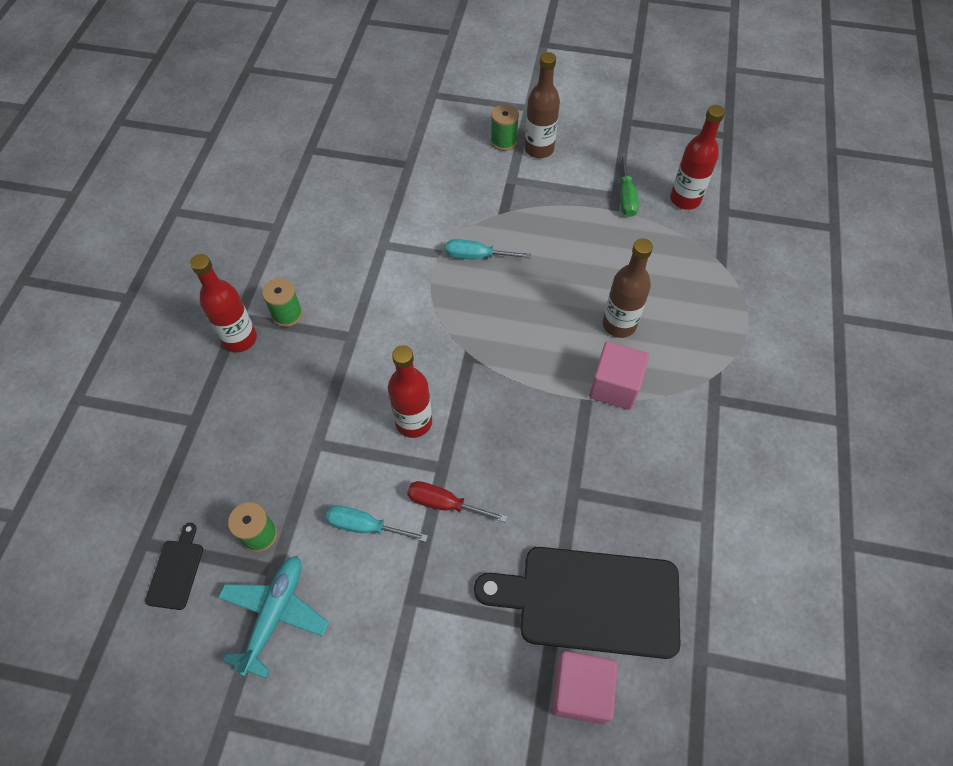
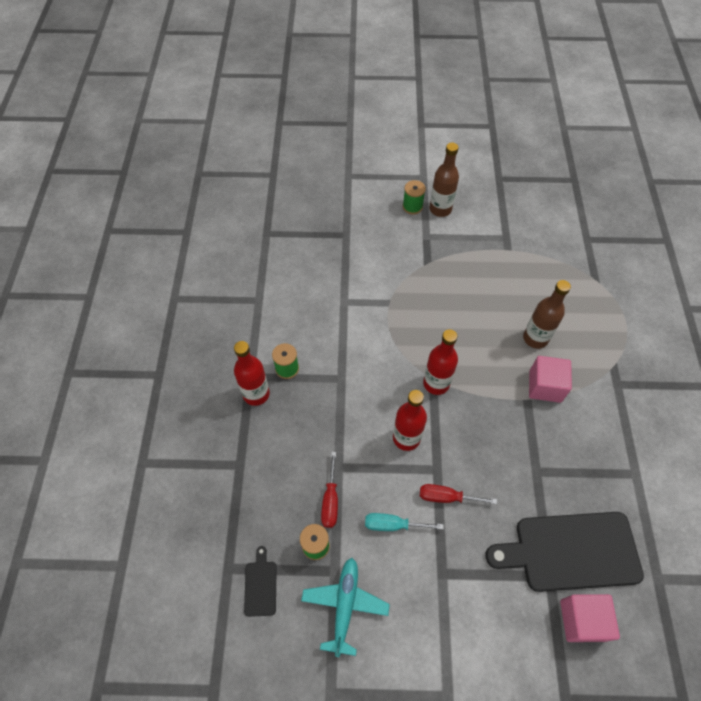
camera: 10 degrees left, 0 degrees up
turquoise screwdriver [446,239,531,259] -> none
green screwdriver [620,153,639,217] -> none
red bottle [670,105,725,210] -> red bottle moved to [423,329,458,395]
none -> red screwdriver [321,452,338,528]

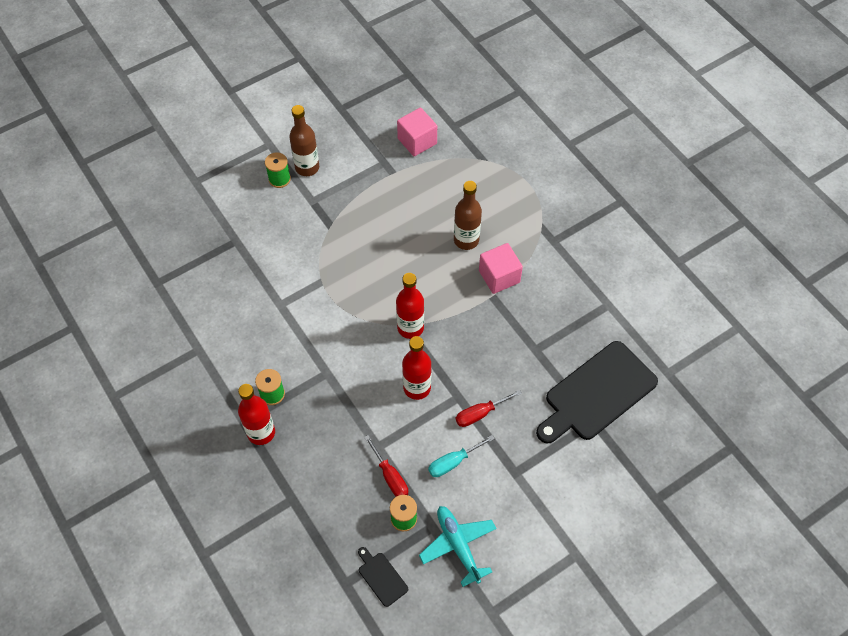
camera: 35 degrees left, 0 degrees up
pink cube [560,594,620,642] -> pink cube moved to [397,108,437,156]

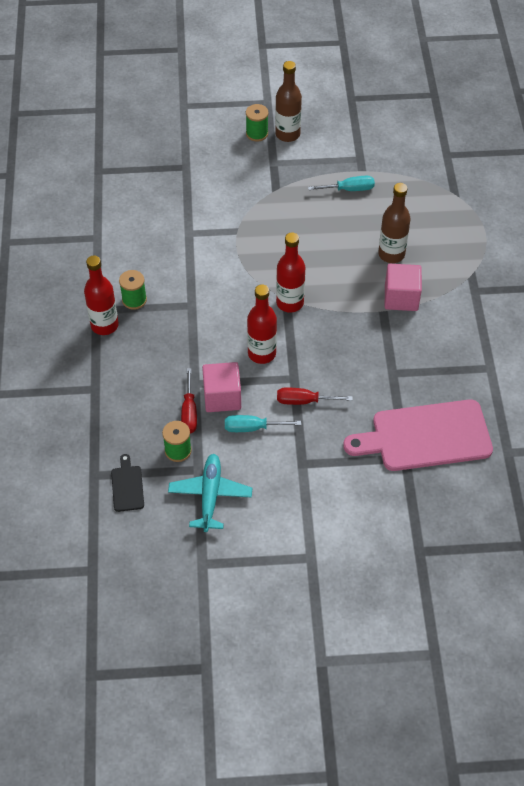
camera: 30 degrees right, 5 degrees down
pink cube [397,108,437,156] -> pink cube moved to [202,362,241,412]
black cutting board [536,341,658,443] -> pink cutting board [343,399,493,471]
none -> turquoise screwdriver [308,176,375,191]

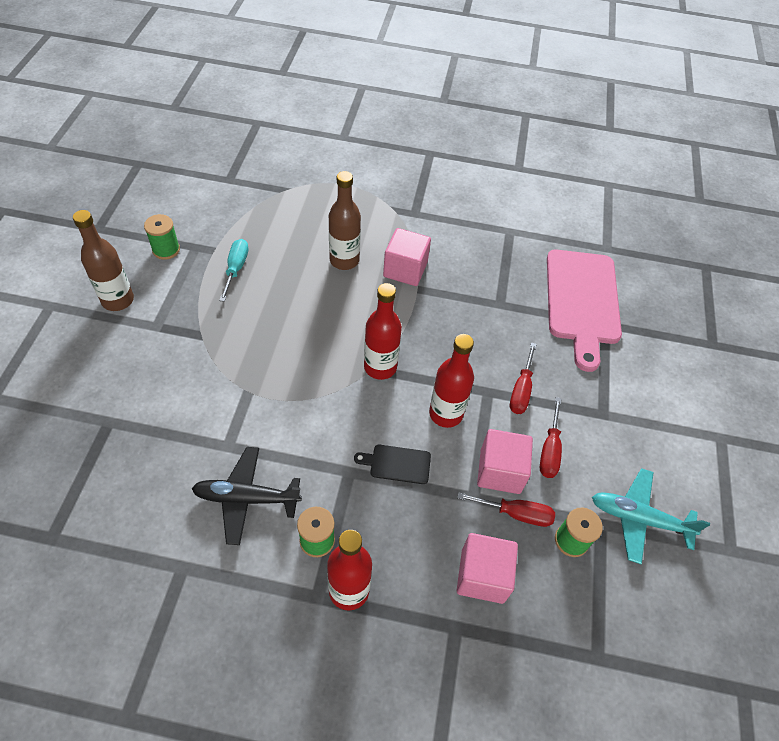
camera: 80 degrees left, 0 degrees up
black cutting board [111,454,144,512] -> black cutting board moved to [354,445,431,484]
turquoise screwdriver [225,415,301,432] -> red screwdriver [540,397,562,478]
green spool [246,104,268,142] -> green spool moved to [144,214,180,260]
none -> black plane [191,447,302,545]
none -> pink cube [457,533,518,604]

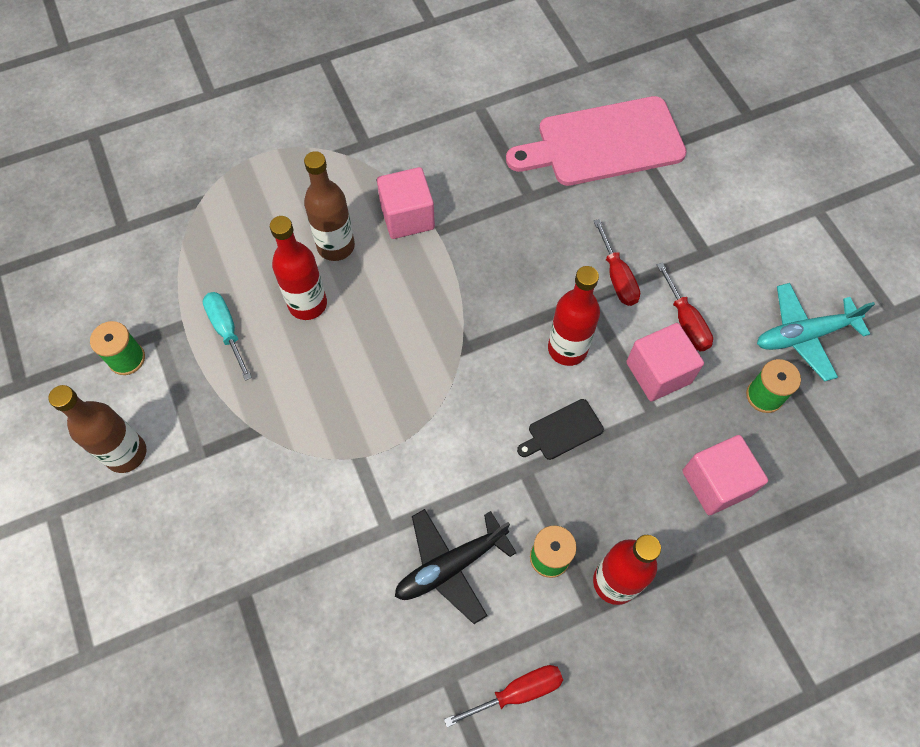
camera: 30 degrees left, 10 degrees up
red bottle [364,283,402,380] -> red bottle moved to [270,216,327,320]
red screwdriver [457,492,555,527] -> red screwdriver moved to [444,665,563,727]
pink cutting board [547,250,622,372] -> pink cutting board turned 105 degrees clockwise [506,96,687,186]

